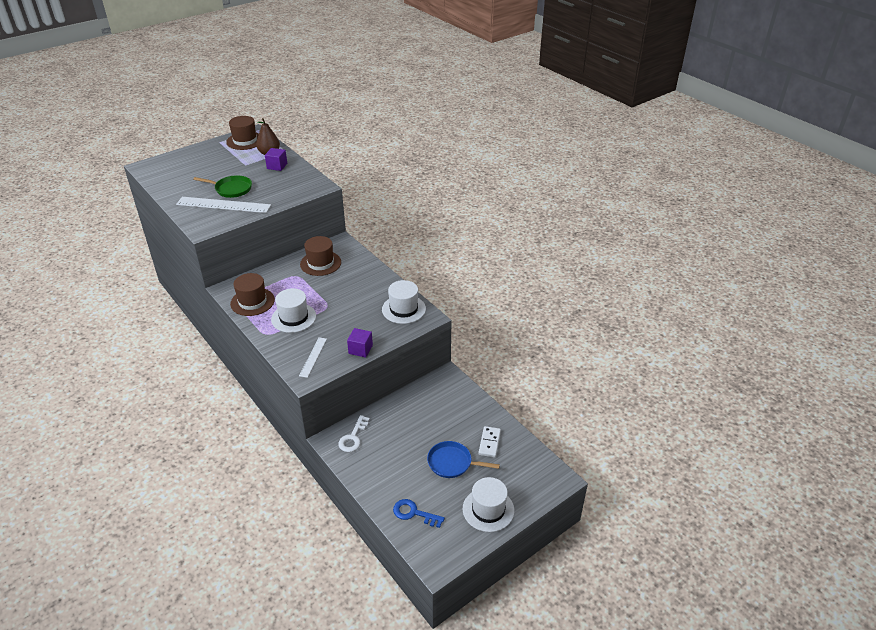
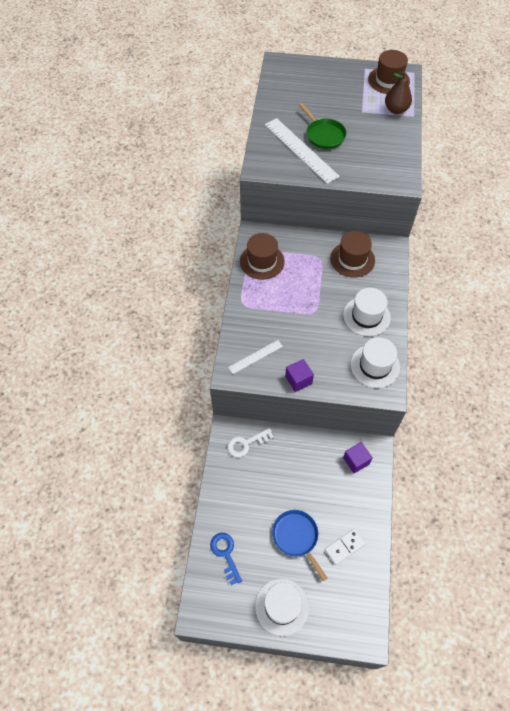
camera: 45 degrees right, 20 degrees up
purple cube [265,148,287,171] -> purple cube moved to [343,442,373,473]
white hat [271,288,316,333] -> white hat moved to [343,288,391,336]

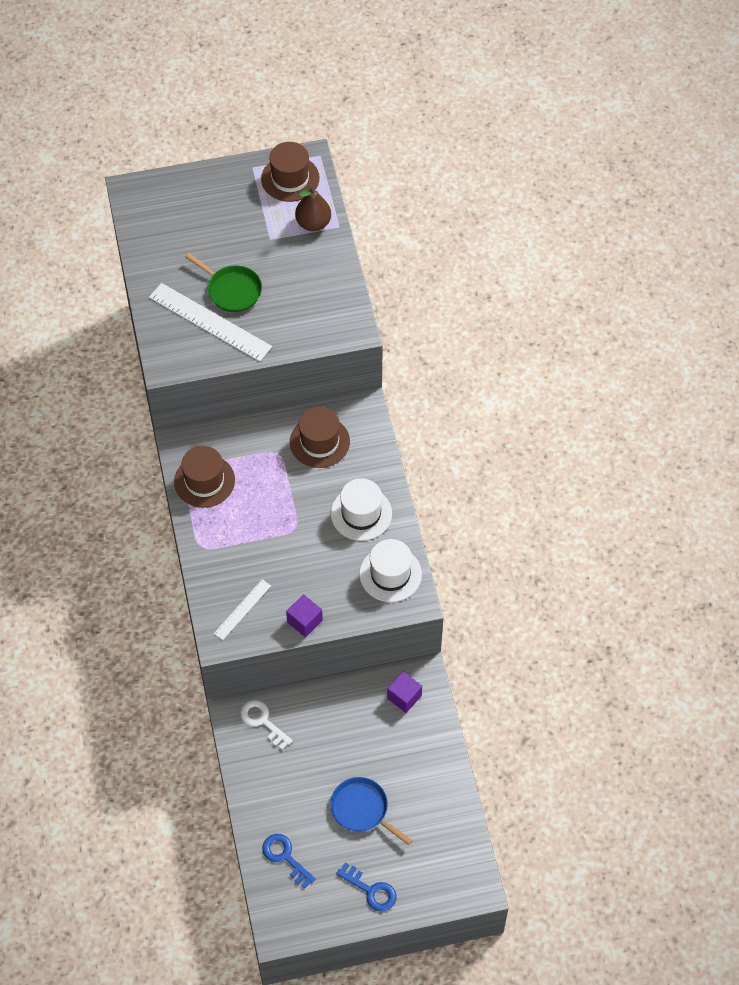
camera: 20 degrees left, 0 degrees up
white key [227,428,274,457] -> white key turned 90 degrees clockwise [240,700,293,750]
white hat [255,579,309,636] -> blue key [336,863,396,912]
white domino [325,528,366,565] -> none

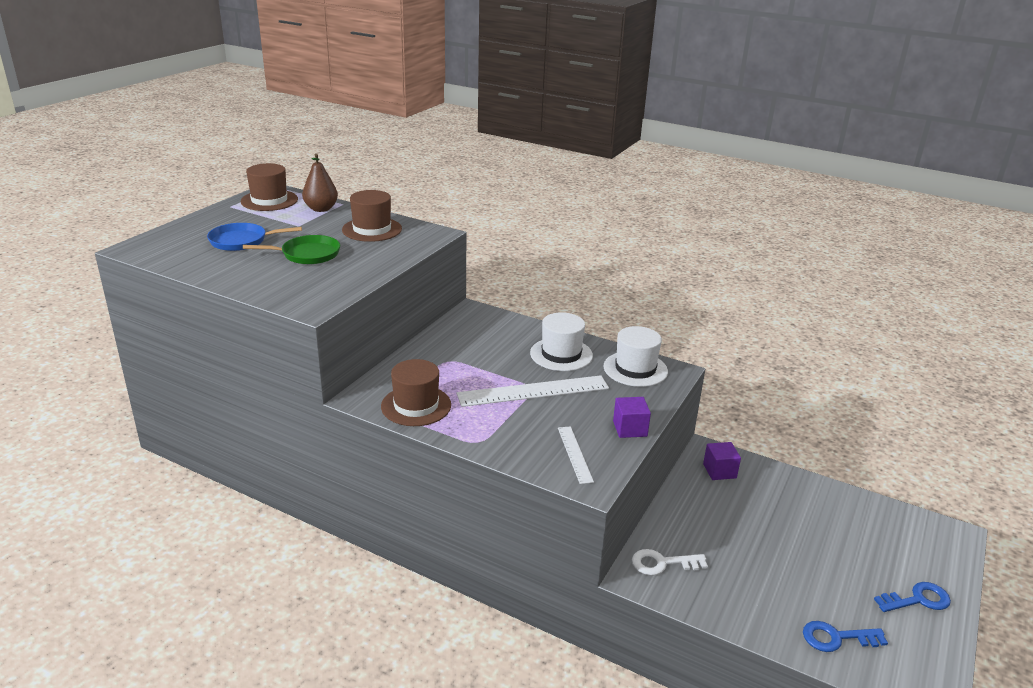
camera: 50 degrees left, 30 degrees down
white ruler [149,283,272,362] -> white ruler moved to [456,375,609,407]
brown hat [290,407,350,468] -> brown hat moved to [342,190,402,242]
blue pan [330,777,413,845] -> blue pan moved to [207,223,302,251]

